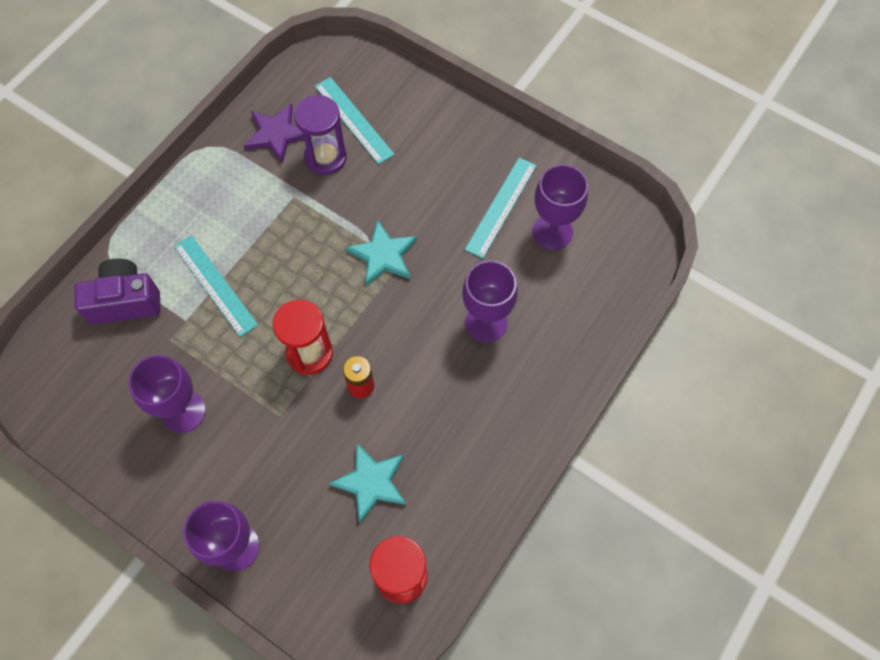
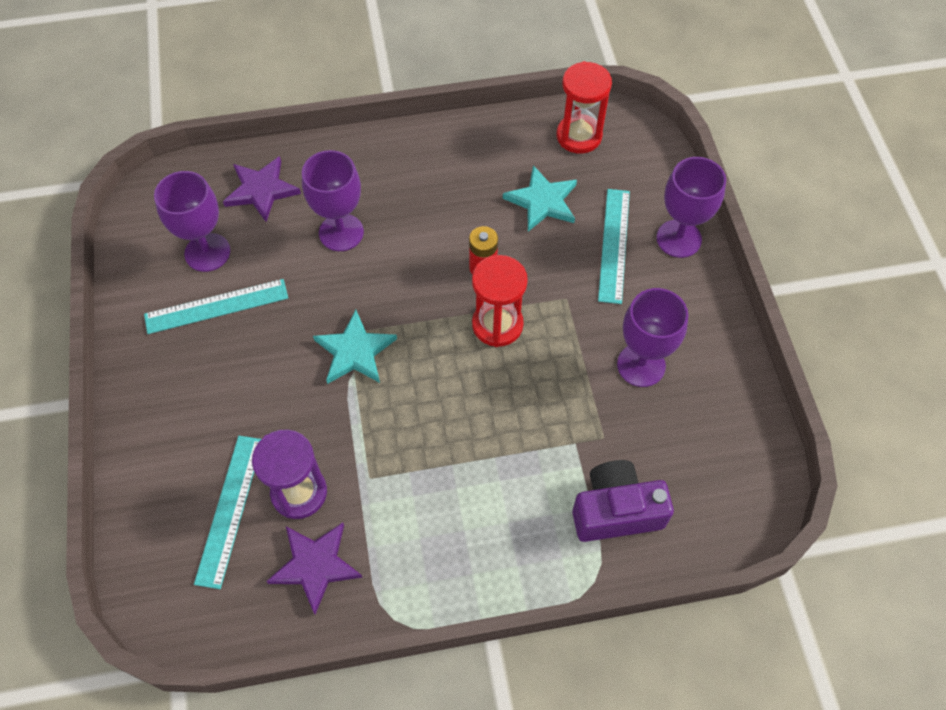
camera: 135 degrees left, 5 degrees down
purple camera [74,258,161,325] -> purple camera turned 135 degrees clockwise [572,460,674,542]
turquoise ruler [174,235,258,337] -> turquoise ruler moved to [598,189,630,304]
none -> purple star [223,156,301,222]

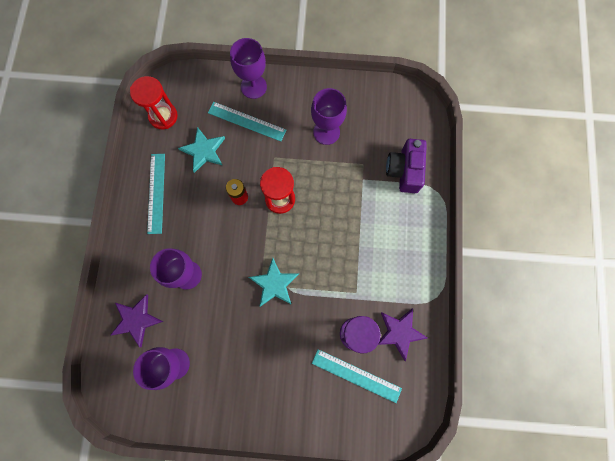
camera: 75 degrees left, 15 degrees up
turquoise ruler [144,279,288,334] -> turquoise ruler moved to [147,154,165,234]

